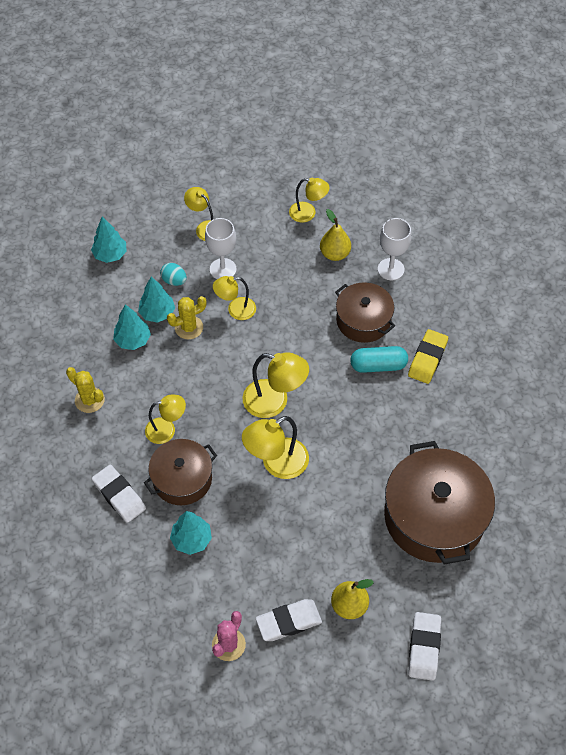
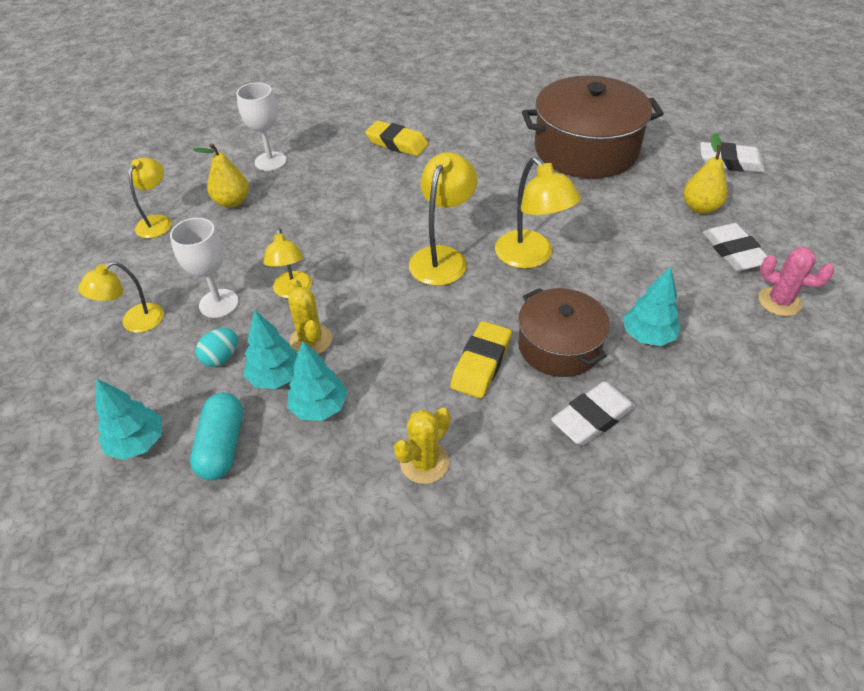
camera: 85 degrees left, 10 degrees down
yellow lamp [145,395,186,444] -> yellow eraser [450,321,512,398]
brown pot [335,282,395,343] -> none
turquoise capsule [350,346,408,373] -> turquoise capsule moved to [190,392,243,480]

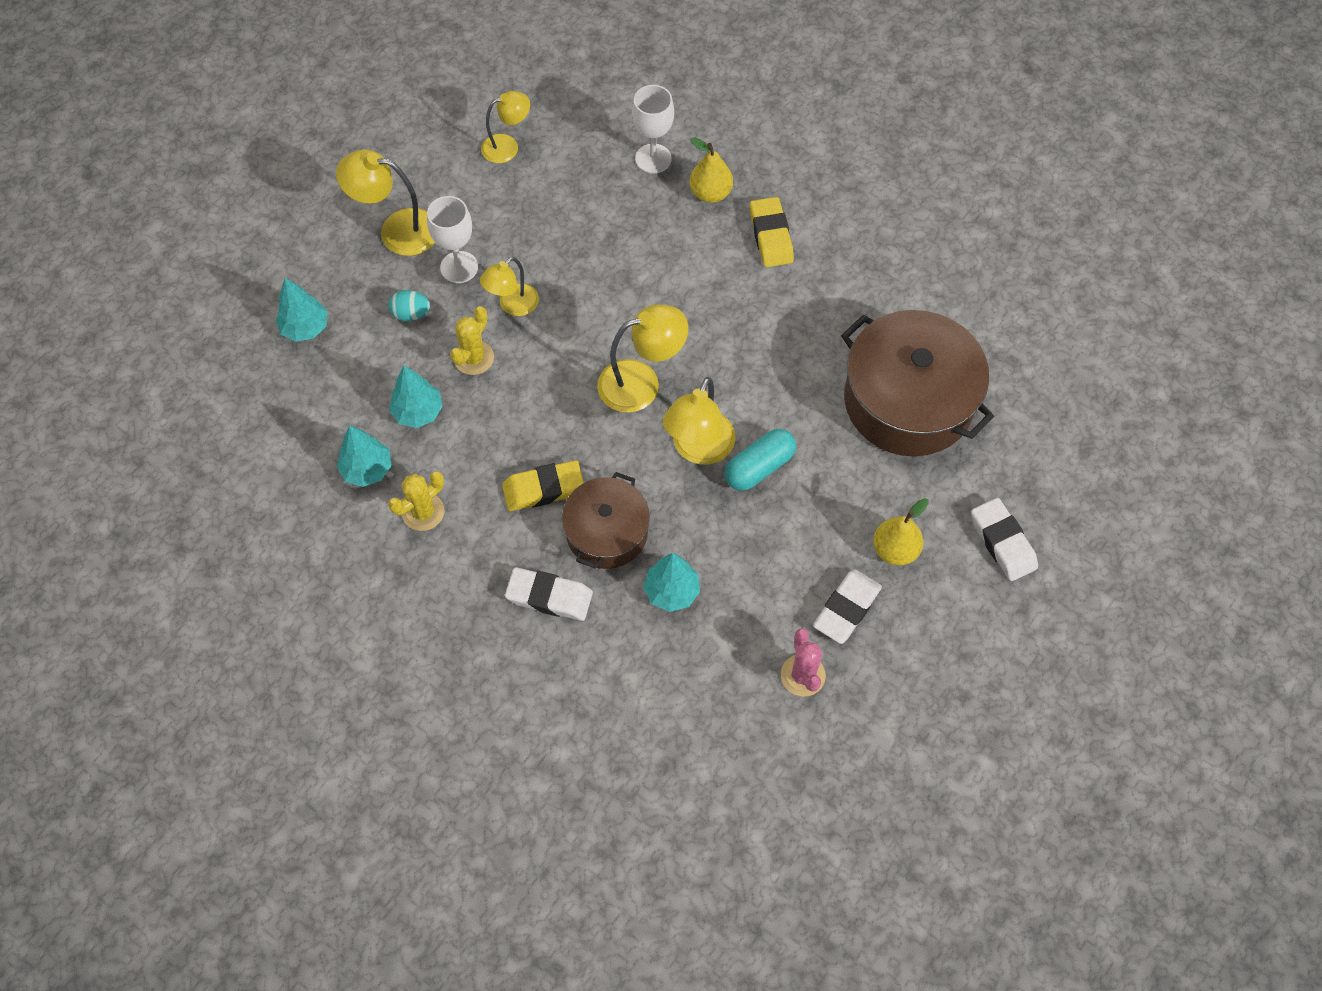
camera: 50 degrees right, 15 degrees up
yellow lamp [78,261,164,333] -> yellow lamp [336,149,435,256], size x1.52
turquoise capsule [190,392,243,480] -> turquoise capsule moved to [725,429,796,491]
yellow pear [193,143,249,208] -> yellow pear moved to [690,137,733,203]
turquoise tree [244,310,298,389] -> turquoise tree moved to [337,425,392,487]
yellow cactus [394,408,450,484] -> yellow cactus turned 45 degrees counterclockwise [388,471,444,531]

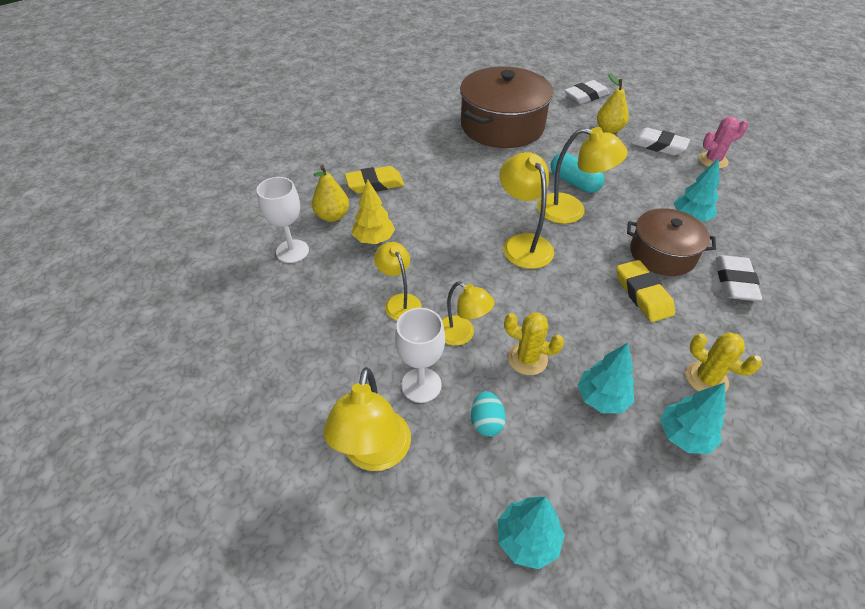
camera: 95 degrees left, 15 degrees down
yellow lamp [481,91,530,163] -> yellow lamp moved to [374,242,422,321]
none -> yellow tree [352,179,395,244]

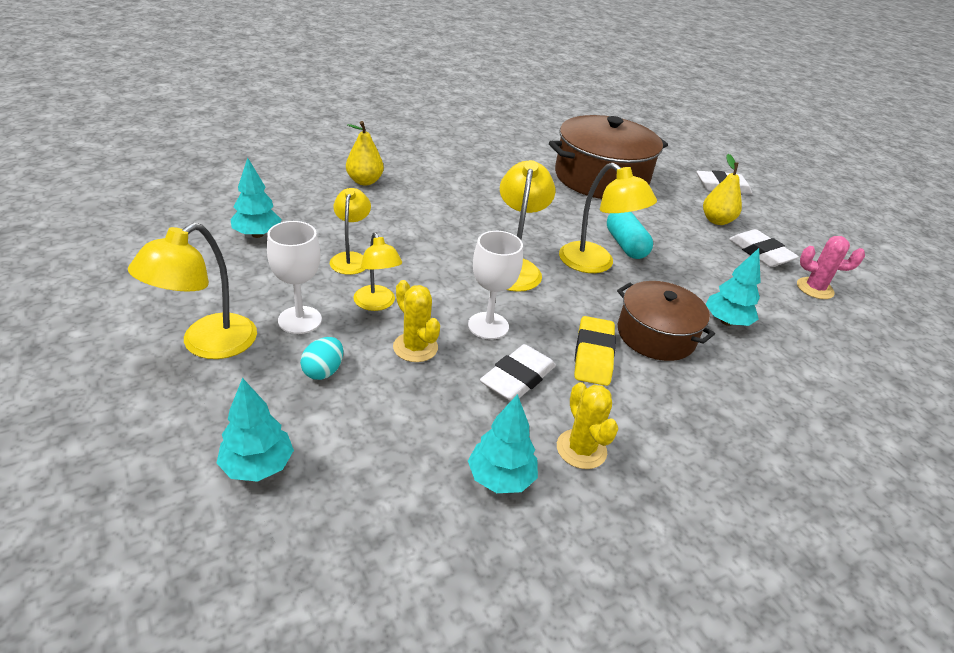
camera: 25 degrees right, 10 degrees down
white goblet [257,177,309,263] -> white goblet moved to [468,231,523,340]
yellow eraser [345,166,404,194] -> none
yellow tree [352,179,395,244] -> none
turquoise tree [578,343,635,413] -> turquoise tree moved to [230,157,282,238]
white eraser [716,255,762,301] -> white eraser moved to [480,344,556,401]

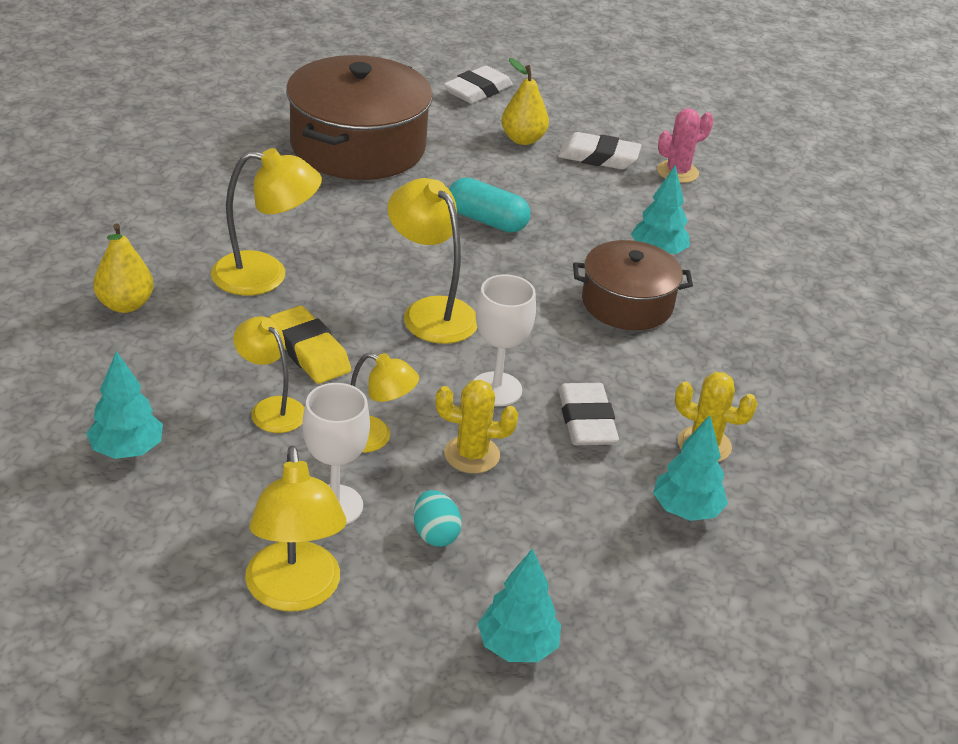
camera: 45 degrees left, 0 degrees up
yellow lamp [559,163,657,273] -> yellow lamp moved to [211,148,322,296]
yellow eraser [574,316,616,386] -> yellow eraser moved to [269,306,351,384]

